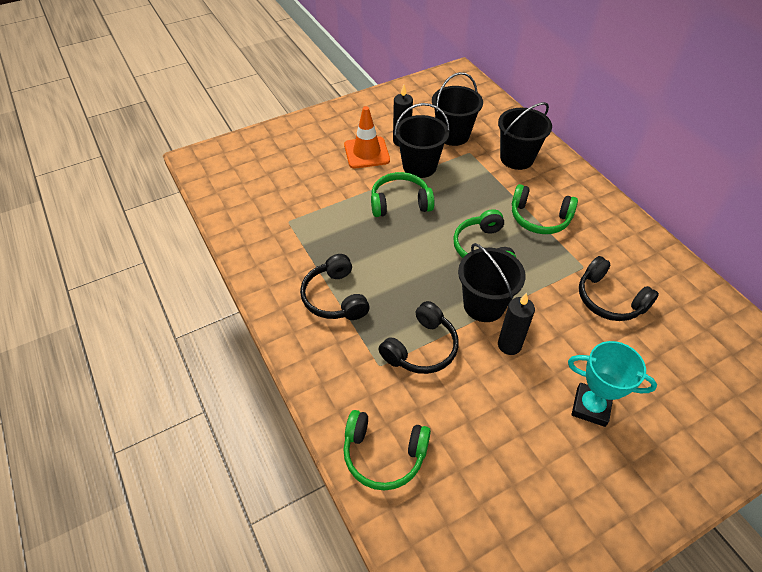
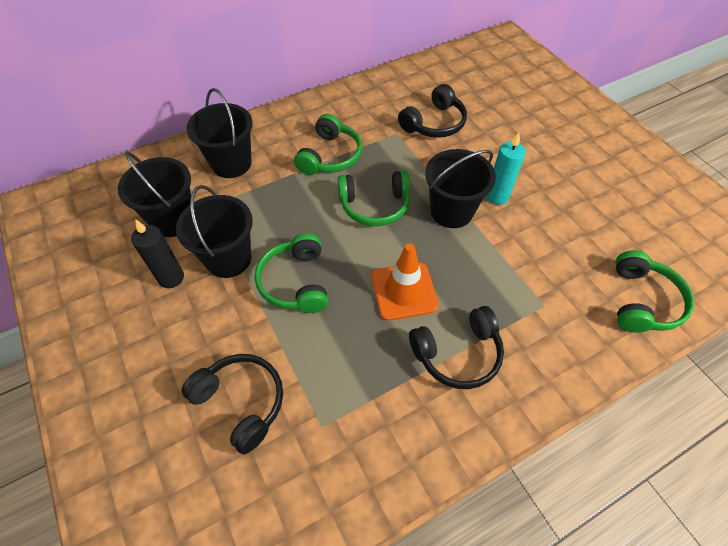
camera: 90 degrees left, 5 degrees up
orange traffic cone [344,106,390,168] -> orange traffic cone moved to [371,243,439,321]
black headphones [379,301,459,374] -> black headphones moved to [181,354,283,454]
black candle [498,293,535,355] -> turquoise candle [486,132,526,205]
turquoise trophy [568,341,657,427] -> none

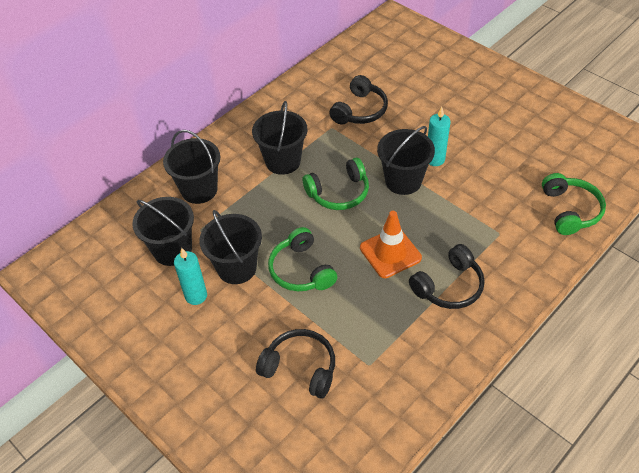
camera: 15 degrees left, 5 degrees down
black candle [131,219,184,288] -> turquoise candle [174,248,207,305]
green headphones [294,114,362,175] -> black bucket [252,101,308,175]

